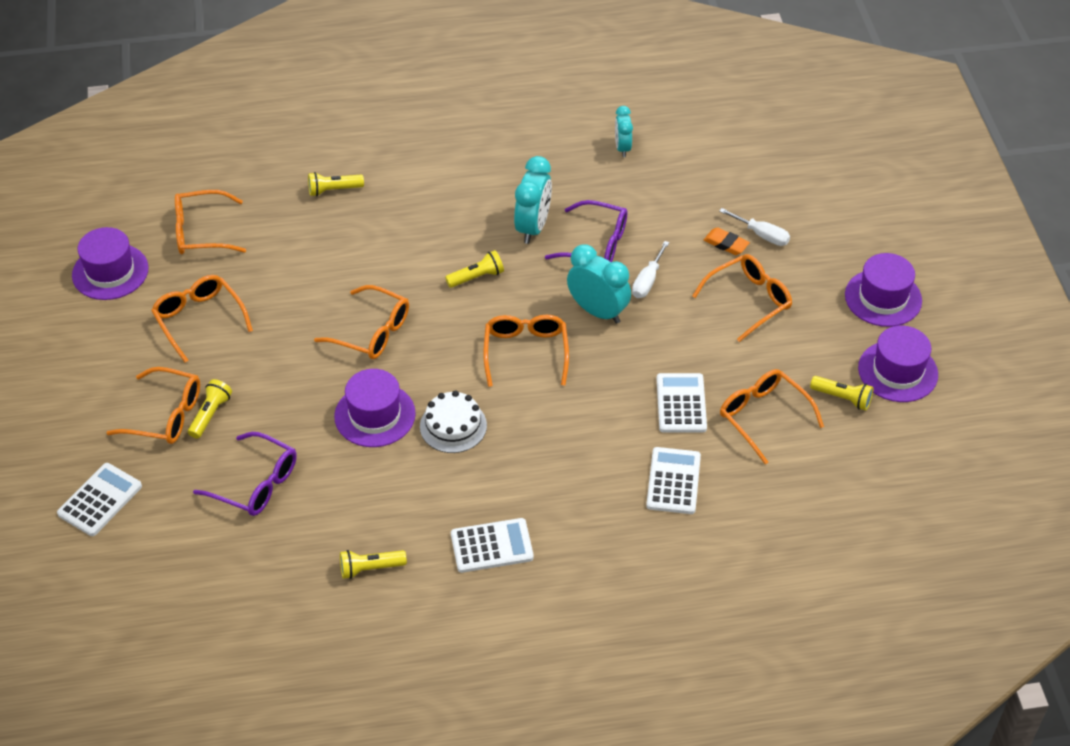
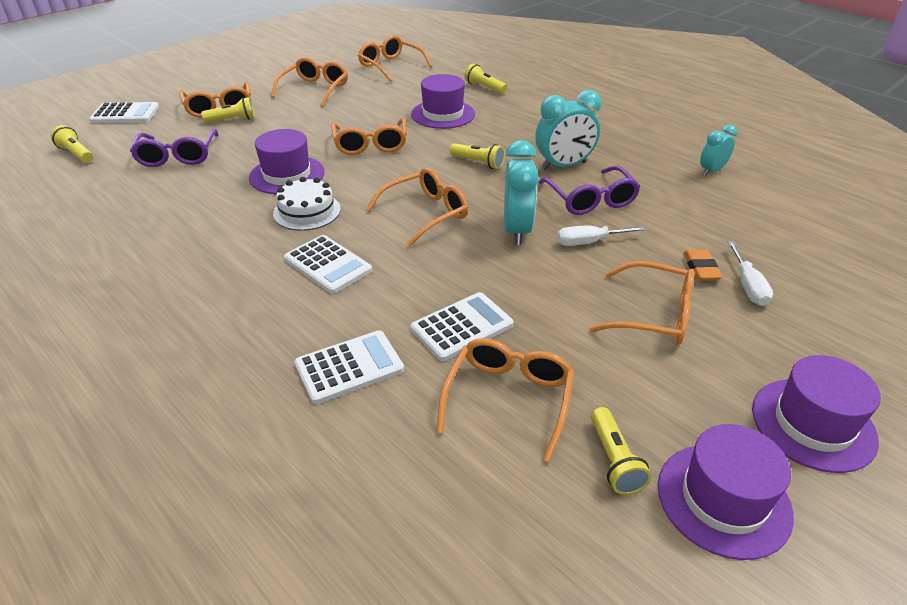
camera: 55 degrees right, 10 degrees down
purple hat [72,227,148,300] -> purple hat moved to [411,74,475,129]
yellow flashlight [340,550,407,579] -> yellow flashlight moved to [51,125,93,163]
white calculator [451,518,534,573] -> white calculator moved to [284,235,372,294]

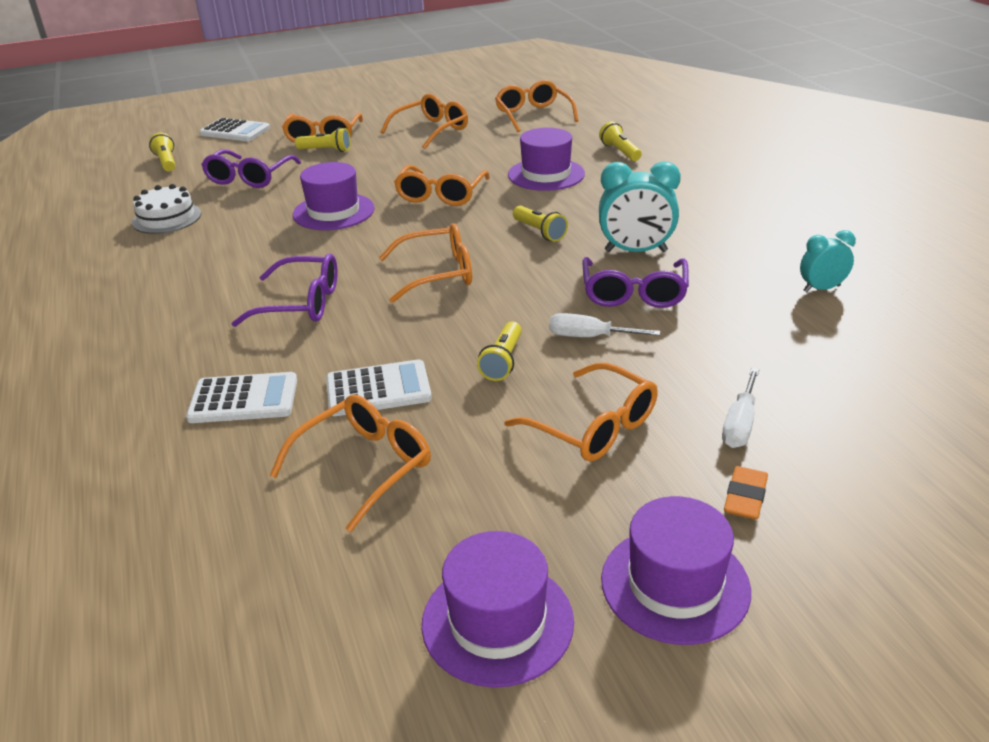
camera: 25 degrees right, 5 degrees down
white cake [273,177,341,231] -> white cake moved to [132,184,201,234]
white calculator [284,235,372,294] -> purple glasses [231,253,337,327]
turquoise clock [504,140,539,245] -> none
yellow flashlight [591,407,652,495] -> yellow flashlight moved to [477,322,522,381]
orange eraser [683,250,722,280] -> orange eraser moved to [724,466,768,520]

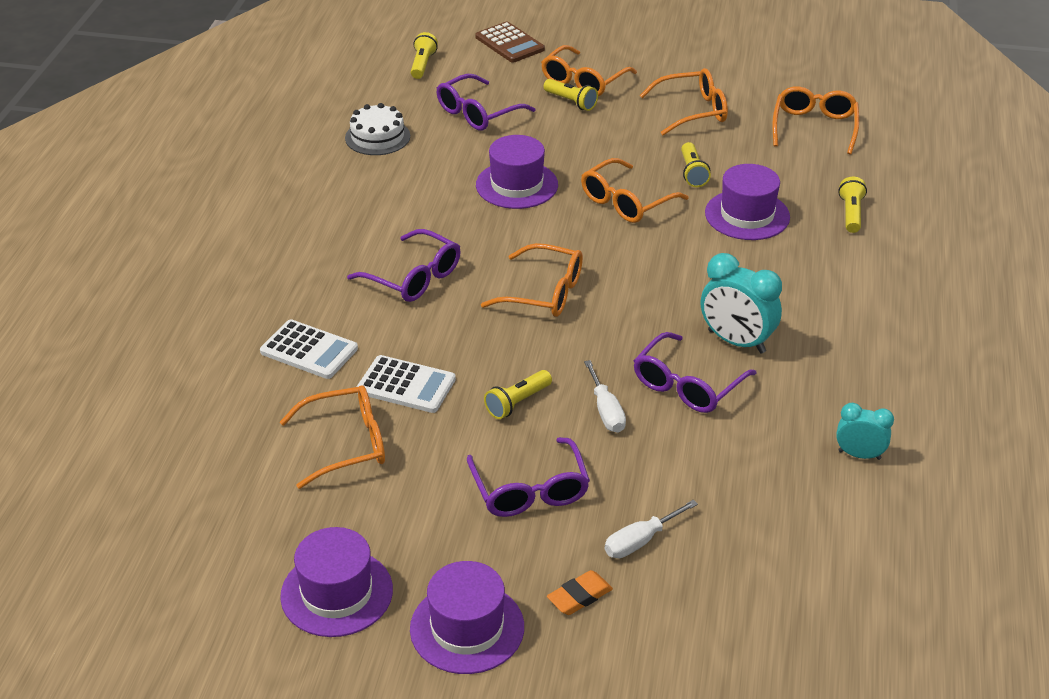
camera: 30 degrees right, 5 degrees up
white calculator [199,118,270,141] -> brown calculator [475,22,545,63]
orange glasses [505,363,658,462] -> purple glasses [467,437,590,517]
yellow flashlight [513,206,568,242] -> yellow flashlight moved to [681,142,711,187]
white screwdriver [549,313,661,337] -> white screwdriver turned 150 degrees counterclockwise [584,360,626,433]

